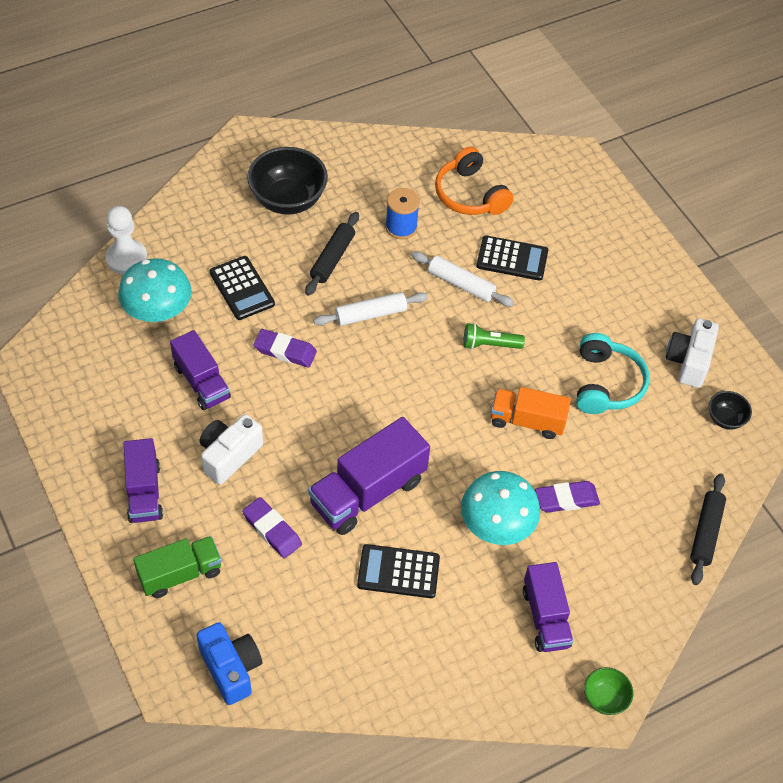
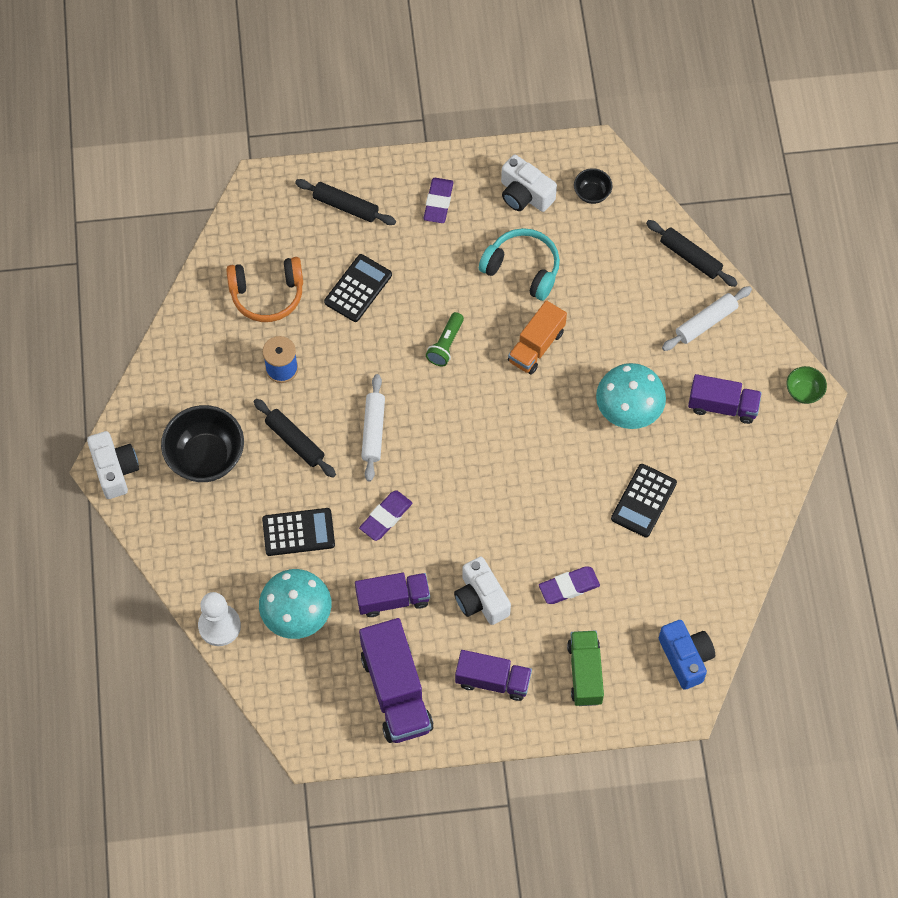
camera: 65 degrees left, 10 degrees up
blue camera [197,622,262,705] -> blue camera turned 75 degrees clockwise [659,620,715,690]
purple truck [308,417,430,535] -> purple truck moved to [359,618,434,743]
white rolling pin [411,251,514,307] -> white rolling pin moved to [662,286,752,351]
purple eraser [535,481,600,513] -> purple eraser moved to [423,178,454,223]
none -> white camera [87,431,139,499]
none -> black rolling pin [295,179,396,225]

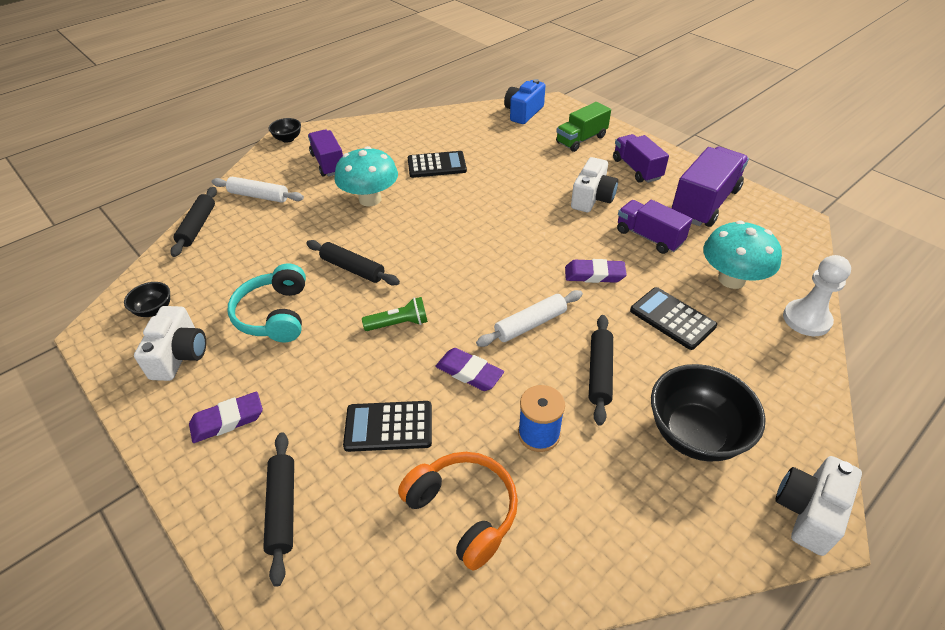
camera: 125 degrees left, 20 degrees down
orange truck [508,300,567,374] -> black rolling pin [306,240,400,285]
purple eraser [539,566,600,604] -> purple eraser moved to [435,348,504,391]
green bowl [786,366,827,404] -> black bowl [268,118,301,143]

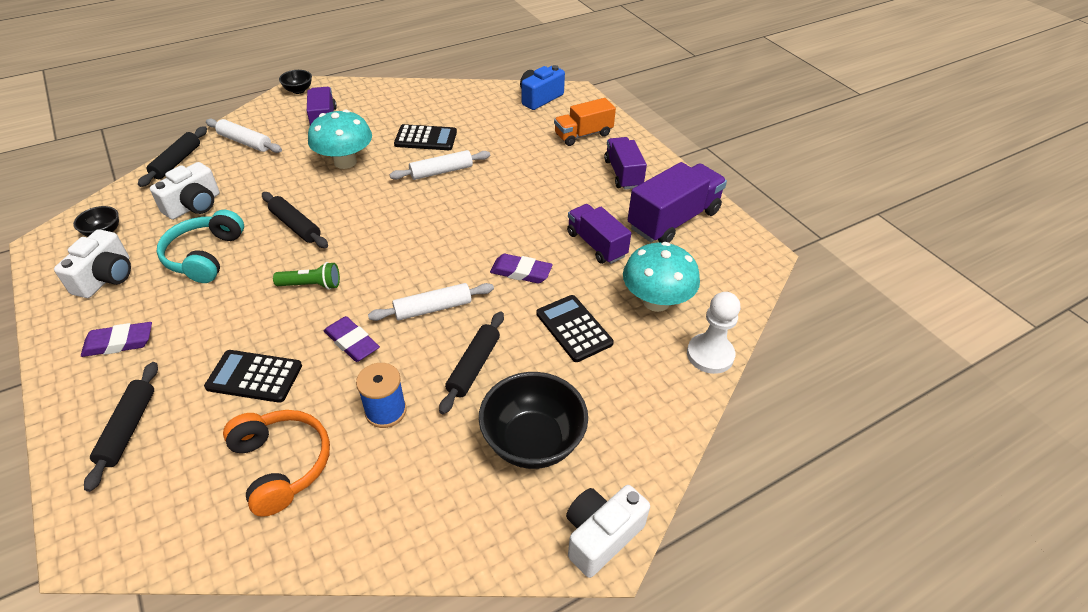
camera: 10 degrees right, 0 degrees up
green truck [556,102,611,152] -> orange truck [554,98,616,146]
white camera [571,157,618,212] -> white camera moved to [150,162,220,220]
none -> white rolling pin [389,150,490,180]

